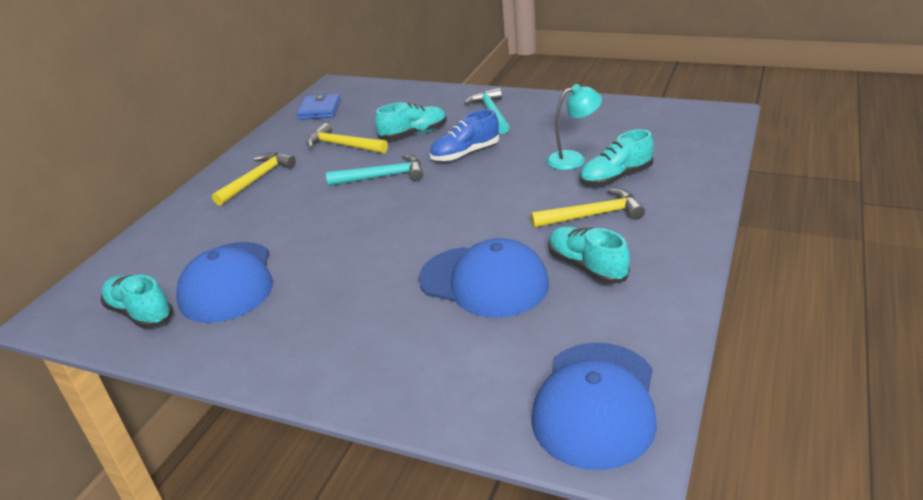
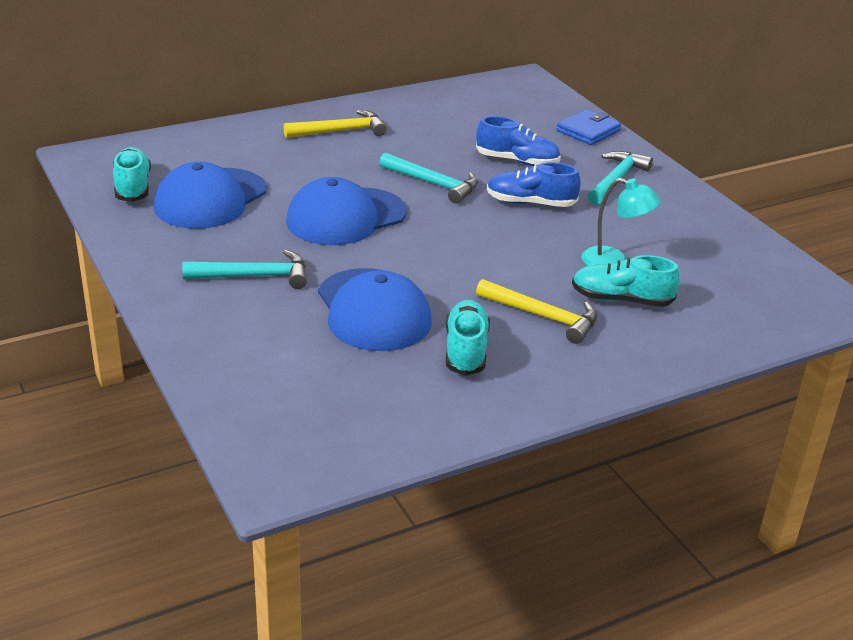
camera: 35 degrees right, 0 degrees up
blue wallet [297,93,341,120] -> blue wallet moved to [556,109,621,145]
yellow hammer [306,123,388,153] -> none
turquoise shoe [375,102,447,140] -> blue shoe [476,116,561,166]
blue cap [531,343,657,470] -> blue cap moved to [286,177,407,245]
none -> turquoise hammer [182,250,307,289]

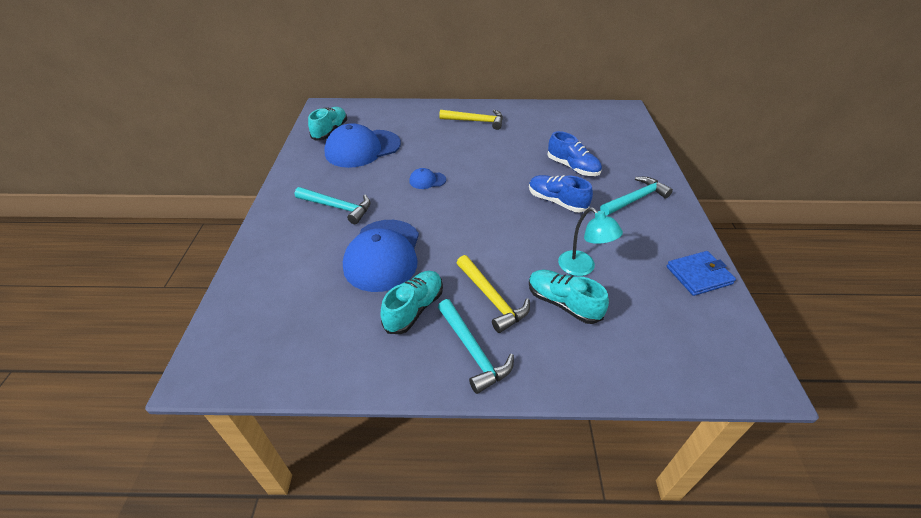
camera: 30 degrees right, 10 degrees up
blue cap [286,177,407,245] -> blue cap [409,168,446,189], size x0.44
turquoise hammer [379,153,478,204] -> turquoise hammer moved to [438,299,514,394]
blue wallet [556,109,621,145] -> blue wallet moved to [667,251,736,296]

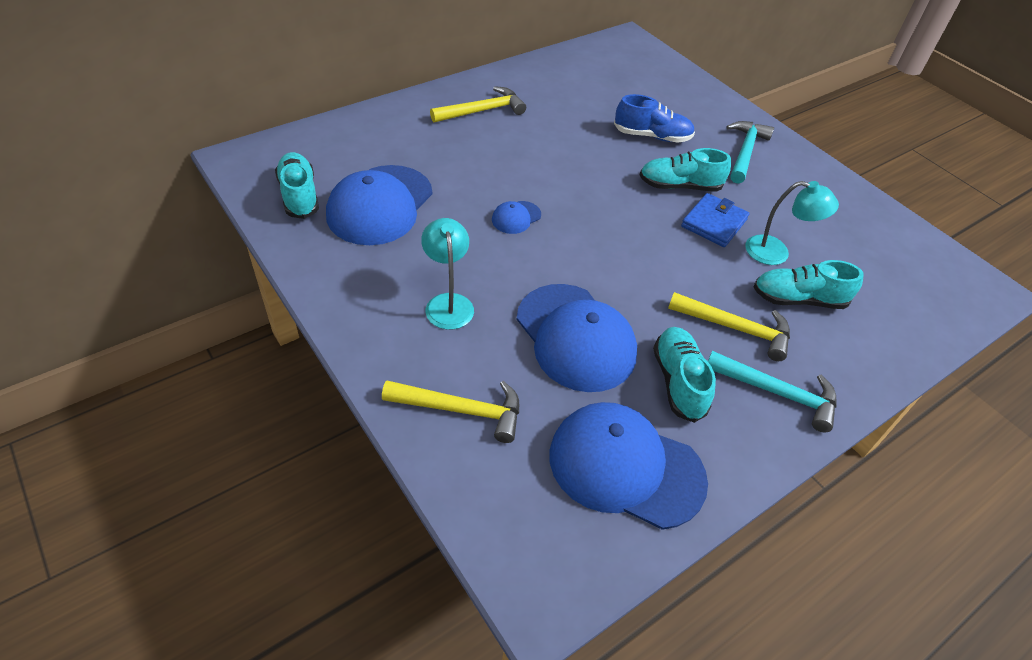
camera: 40 degrees left, 5 degrees up
turquoise hammer [295,187,371,224] -> turquoise lamp [421,218,474,330]
blue shoe [529,175,593,212] -> turquoise shoe [640,148,731,192]
blue wallet [667,251,736,296] -> blue wallet moved to [681,193,749,247]
none -> yellow hammer [382,381,519,443]
none -> blue cap [550,402,708,530]

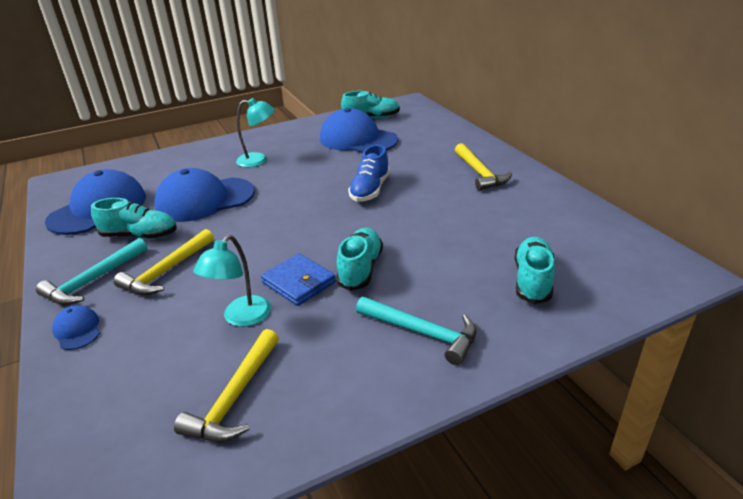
camera: 105 degrees right, 15 degrees down
yellow hammer [382,381,519,443] -> yellow hammer moved to [174,329,279,442]
blue cap [492,201,541,234] -> blue cap moved to [52,305,100,350]
blue shoe [614,94,695,143] -> blue shoe moved to [348,145,390,202]
turquoise shoe [753,260,864,309] -> turquoise shoe moved to [514,237,555,304]

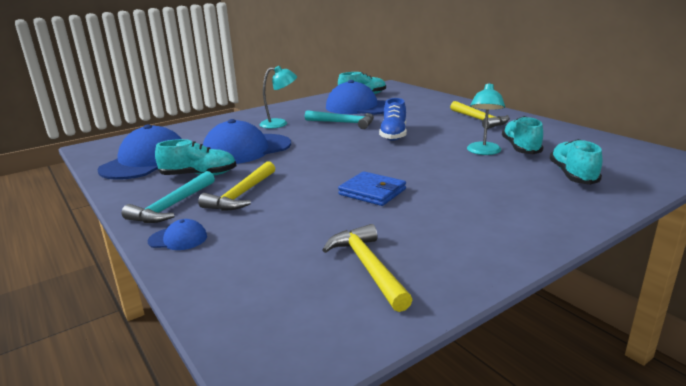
camera: 10 degrees left, 10 degrees down
blue cap [52,305,100,350] -> blue cap turned 135 degrees clockwise [148,219,207,250]
yellow hammer [174,329,279,442] -> yellow hammer turned 150 degrees clockwise [322,224,413,312]
turquoise lamp [193,235,271,327] -> turquoise lamp moved to [467,82,505,155]
turquoise shoe [336,228,383,291] -> turquoise shoe moved to [502,116,543,154]
turquoise hammer [356,297,476,365] -> turquoise hammer moved to [305,110,374,129]

